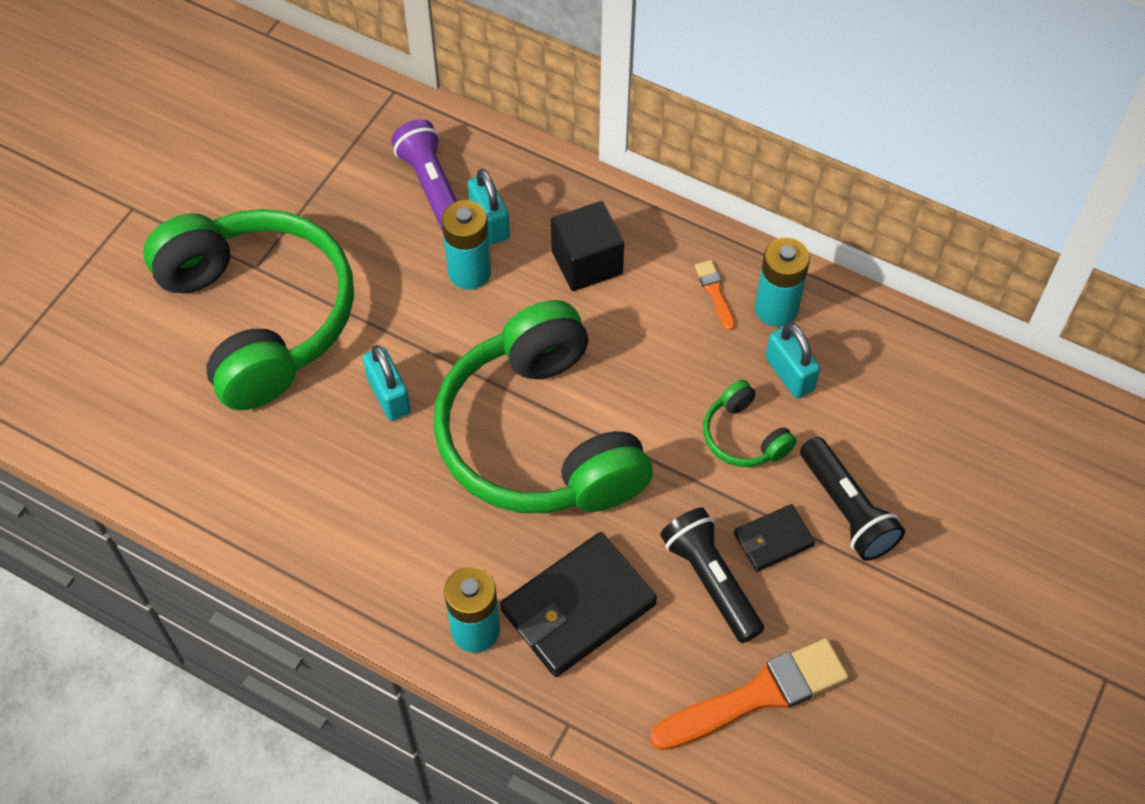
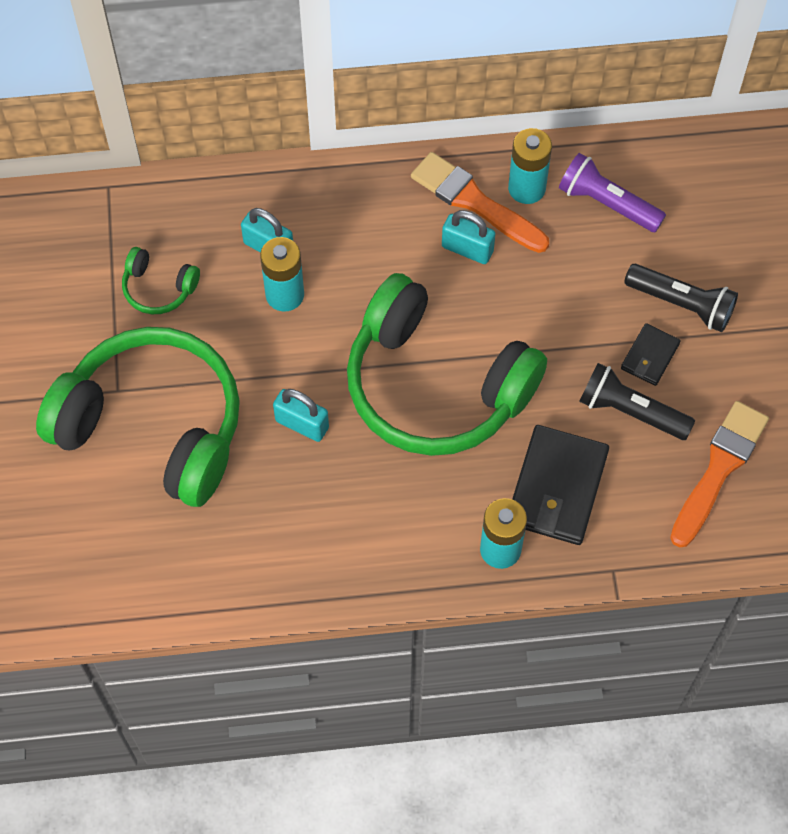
camera: 35 degrees left, 5 degrees up
purple flashlight [391,119,457,231] -> purple flashlight moved to [559,153,666,232]
black cube [551,201,624,291] -> none
orange brush [695,260,735,331] -> orange brush [411,152,549,253], size x2.19
green headphones [703,380,797,467] -> green headphones moved to [122,247,200,314]
turquoise padlock [765,323,820,398] -> turquoise padlock moved to [442,210,495,264]

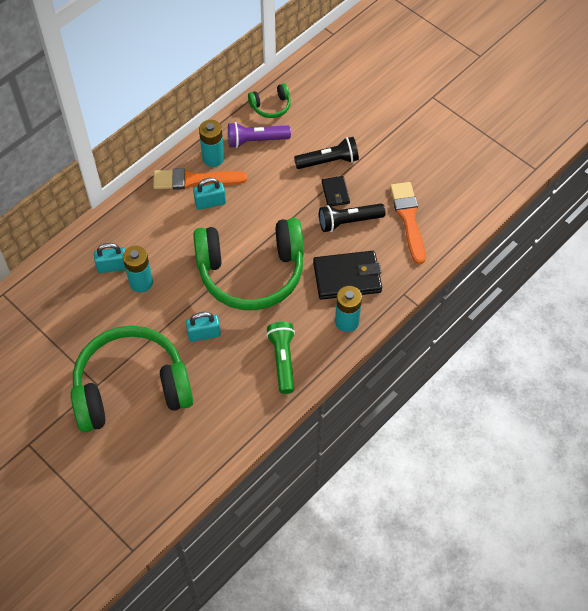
camera: 40 degrees left, 5 degrees down
green headphones [122,247,200,314] -> green headphones moved to [248,83,291,118]
black wallet [512,425,609,545] -> black wallet turned 75 degrees counterclockwise [313,251,382,300]
none -> green flashlight [266,322,295,394]

